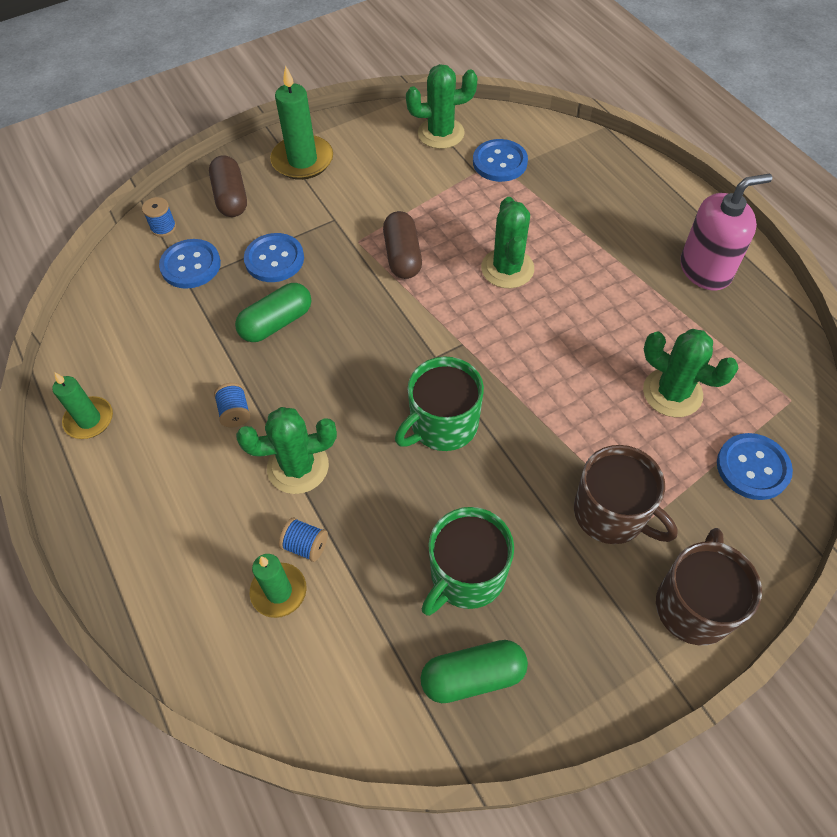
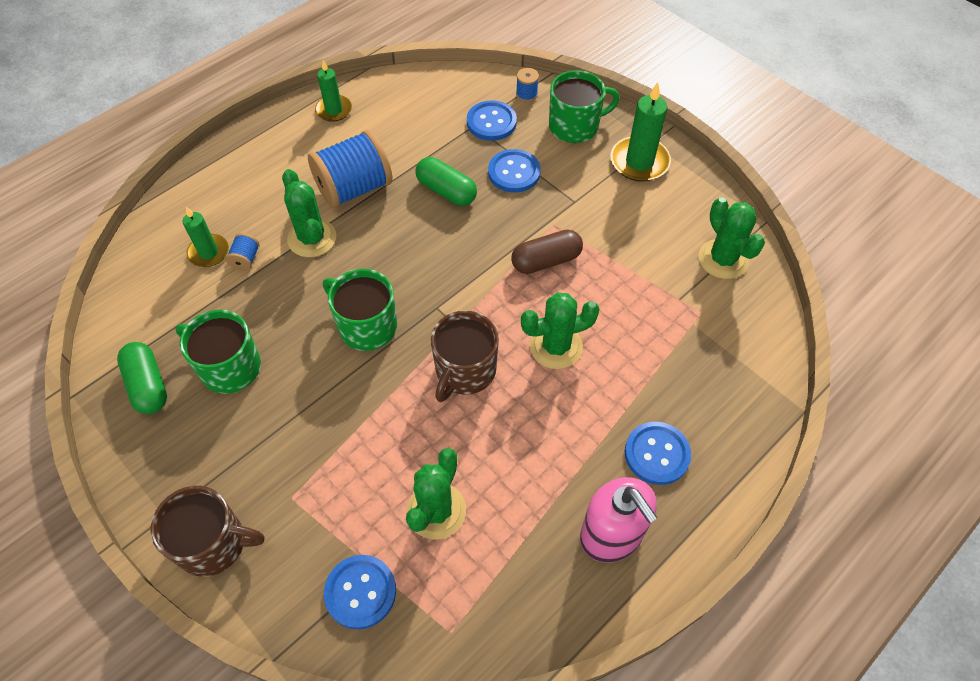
camera: 75 degrees right, 0 degrees up
brown capsule [209,155,247,217] -> green mug [549,70,620,143]
blue spool [214,383,251,427] -> blue spool [308,130,393,208], size x2.39
blue button [473,139,528,182] -> blue button moved to [625,422,691,485]
brown mug [574,445,678,544] -> brown mug moved to [431,311,499,402]

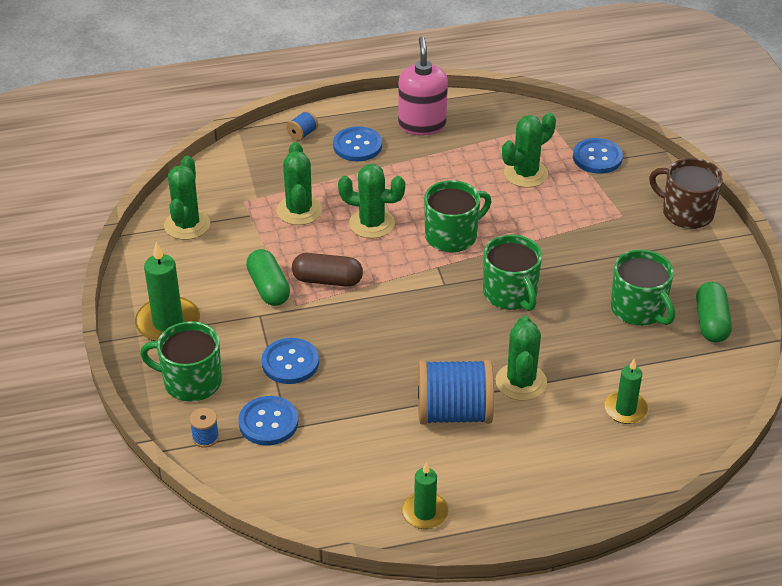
camera: 150 degrees left, 15 degrees down
blue spool [226,233,260,271] -> blue spool moved to [286,111,318,141]
green capsule [415,157,477,206] -> green capsule moved to [246,249,290,306]
brown mug [431,311,499,402] -> green mug [424,180,491,253]
none -> green cactus [276,142,322,225]

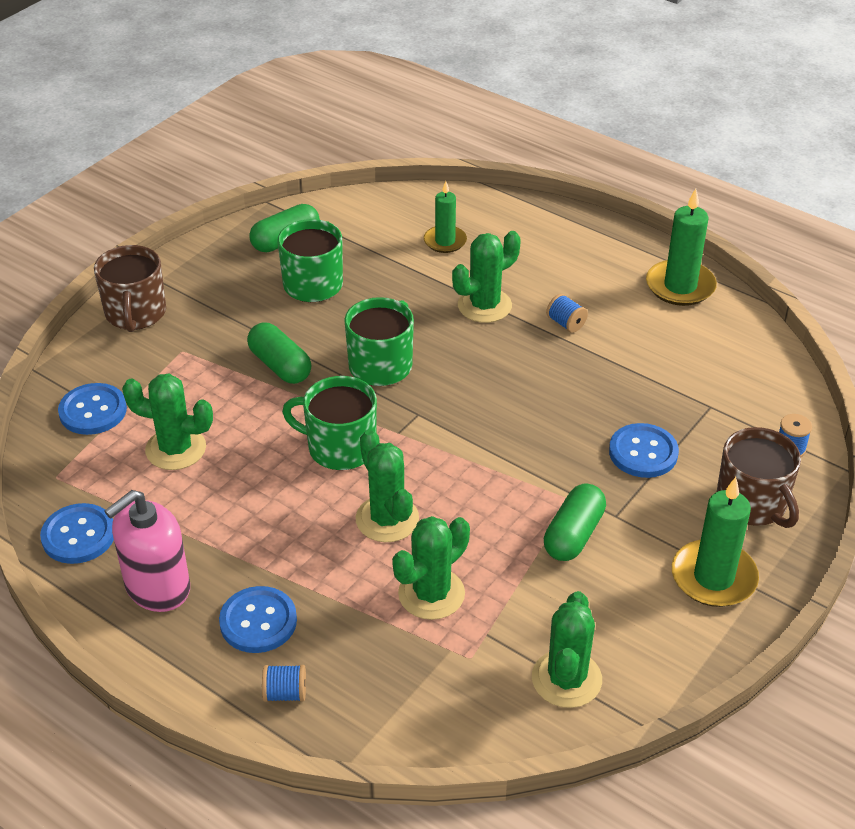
camera: 130 degrees left, 0 degrees up
green mug [140,321,222,402] -> brown mug [717,427,801,528]
green cactus [164,156,210,240] -> green cactus turned 45 degrees counterclockwise [532,591,602,708]
blue button [238,396,298,446] -> blue button moved to [40,503,114,564]
brown capsule [292,253,363,287] -> none
green candle [402,462,449,529] -> green candle [646,189,717,306], size x1.56
blue spool [418,359,494,425] -> blue spool [546,294,588,333], size x0.42
none -> green capsule [247,323,311,384]

